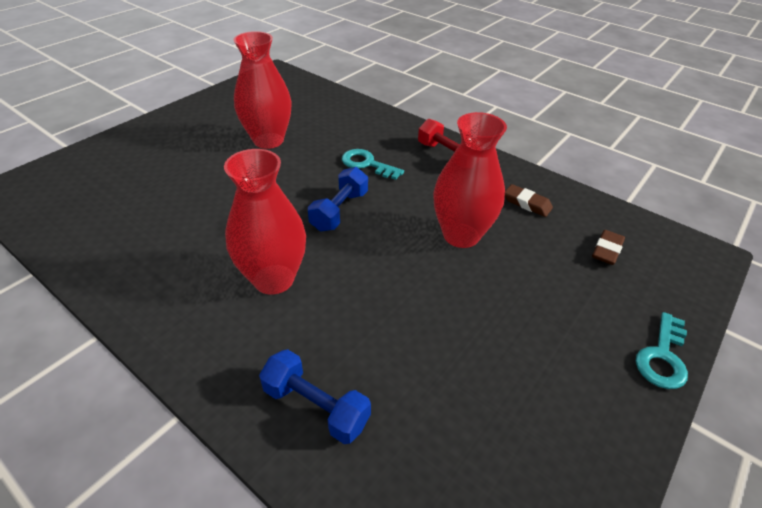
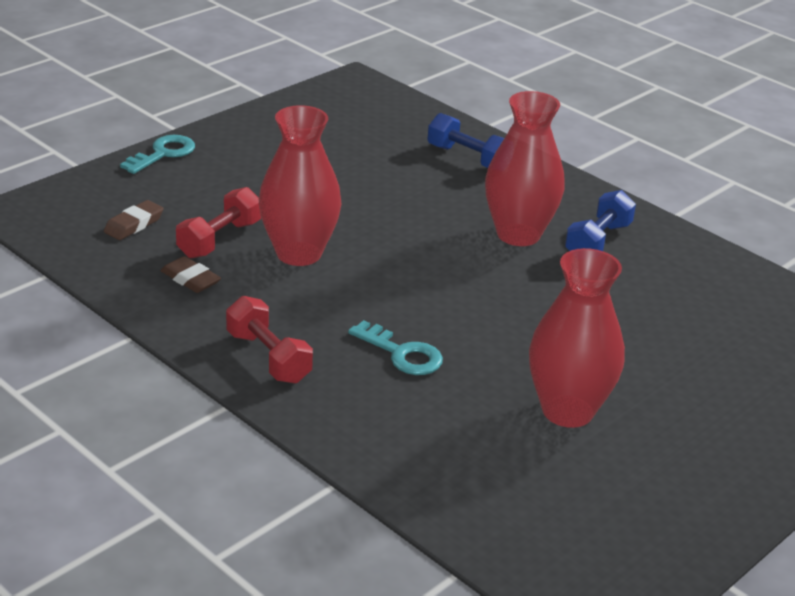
camera: 175 degrees left, 10 degrees down
blue dumbbell [308,167,368,232] -> blue dumbbell moved to [565,190,636,251]
none -> red dumbbell [176,187,261,259]

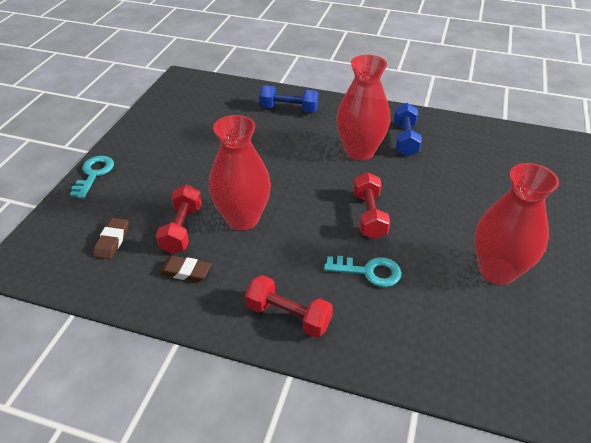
camera: 25 degrees left, 10 degrees up
none -> red dumbbell [353,172,390,239]

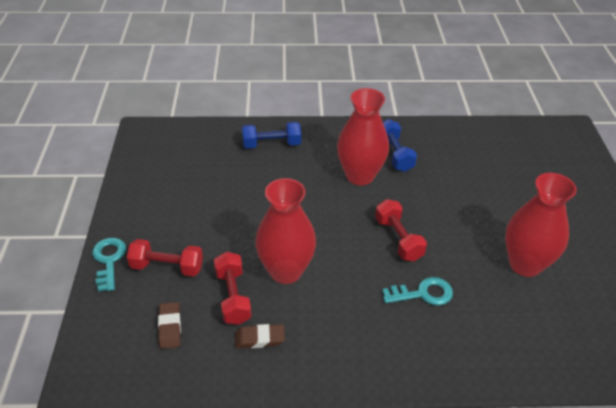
camera: 20 degrees left, 0 degrees up
red dumbbell [245,275,333,338] -> red dumbbell moved to [127,239,203,277]

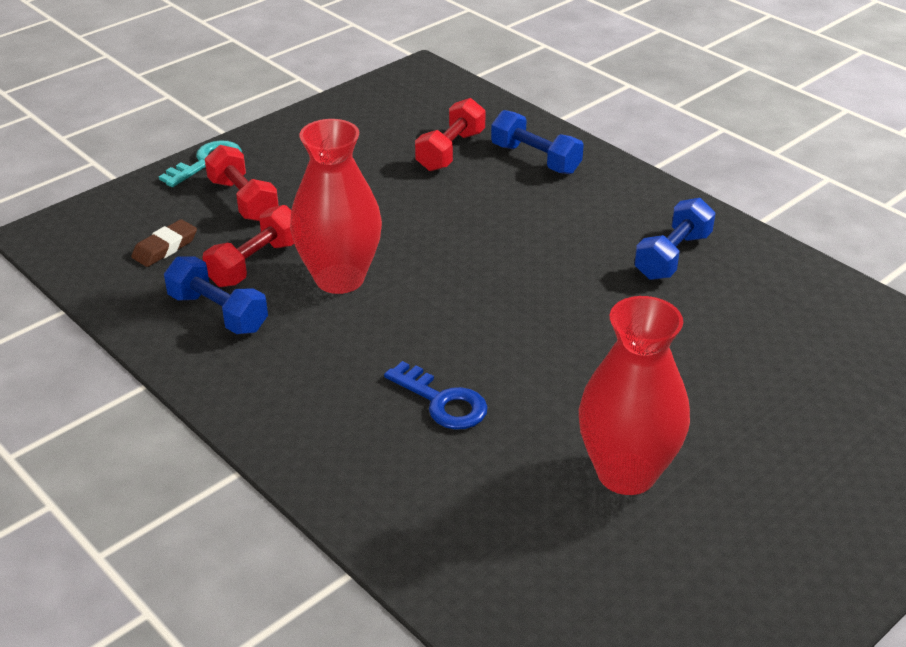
camera: 50 degrees right, 5 degrees down
brown eraser [235,324,285,348] -> blue dumbbell [164,256,268,334]
red vase [337,88,389,186] -> none
red dumbbell [375,199,427,261] -> red dumbbell moved to [415,98,486,171]
turquoise key [382,277,453,305] -> blue key [384,361,488,430]

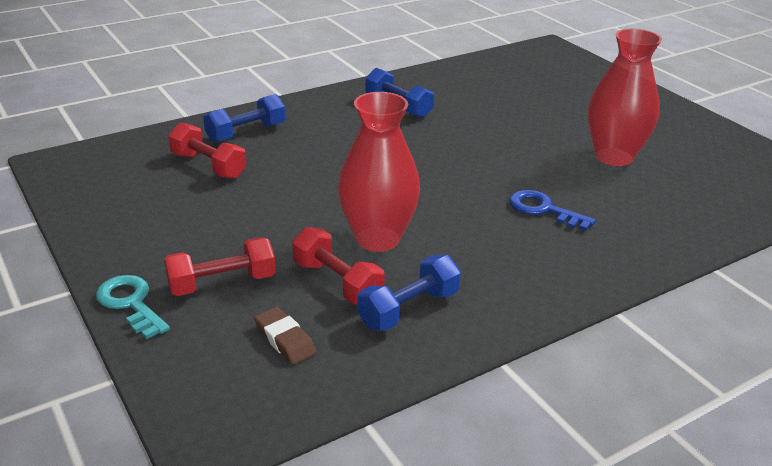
camera: 80 degrees left, 5 degrees down
blue key [384,361,488,430] -> blue key turned 105 degrees counterclockwise [509,190,596,231]

